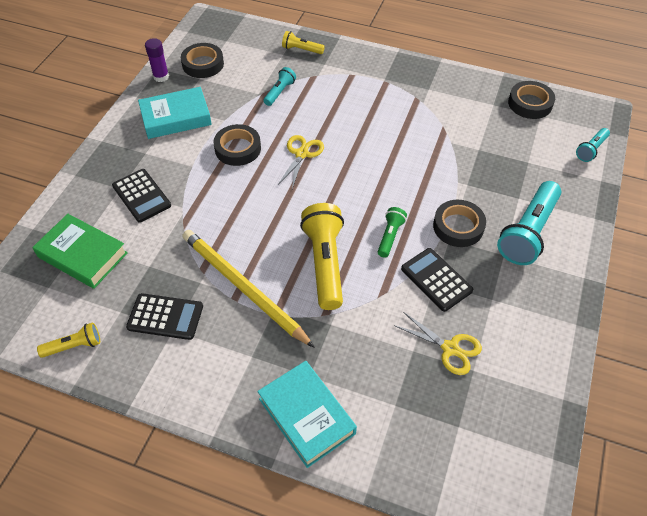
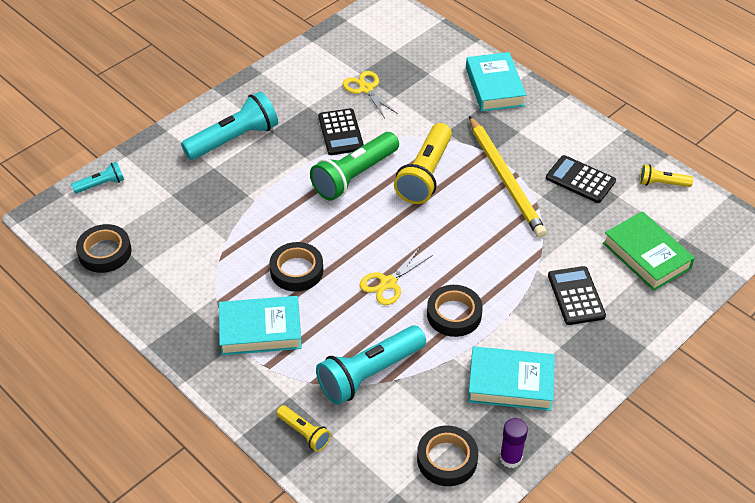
camera: 155 degrees left, 5 degrees down
turquoise flashlight [263,67,296,106] -> turquoise flashlight [316,326,426,405], size x1.96
green flashlight [378,207,407,258] -> green flashlight [310,132,399,201], size x1.96
black tape [433,200,486,247] -> black tape moved to [270,242,324,292]
none -> turquoise book [219,296,302,355]

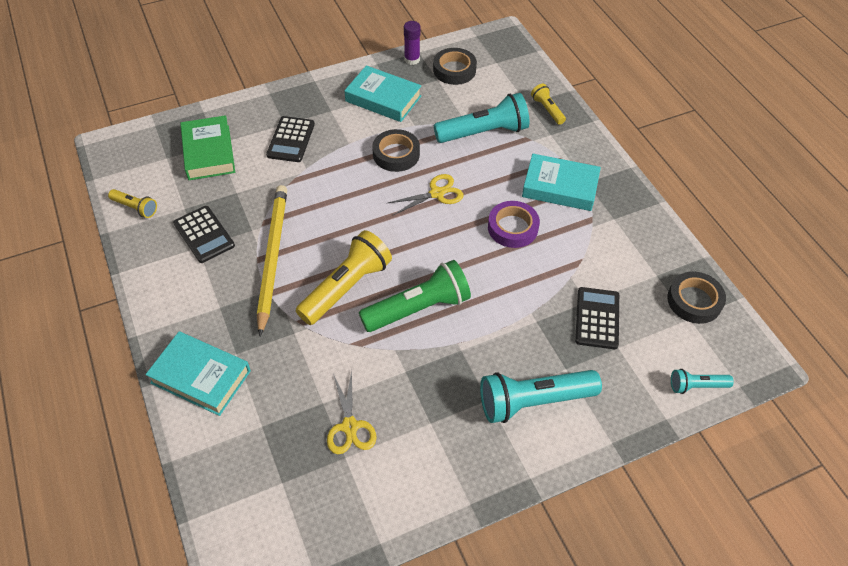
camera: 160 degrees left, 5 degrees up
black tape [270,242,324,292] -> purple tape [488,201,540,248]
black calculator [318,108,364,155] -> black calculator moved to [575,287,619,349]
turquoise book [466,52,526,112] -> turquoise book turned 75 degrees counterclockwise [145,331,251,416]

